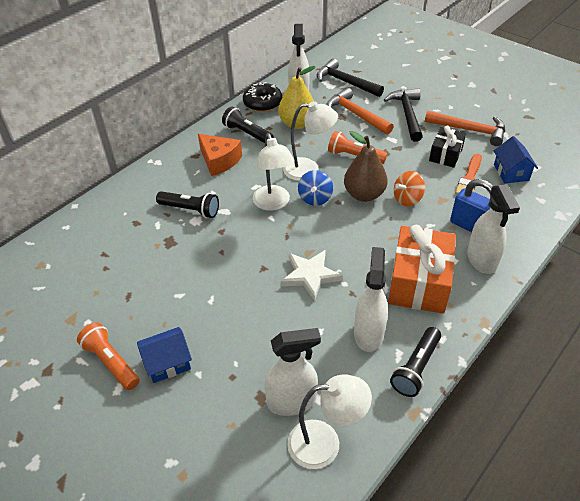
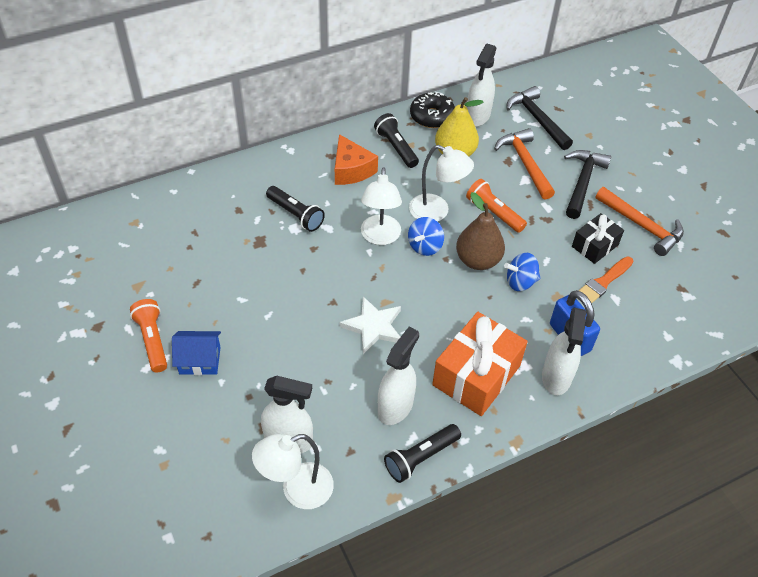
camera: 20 degrees right, 5 degrees up
white lamp [287,374,372,469] -> white lamp turned 135 degrees clockwise [252,434,334,509]
orange spinning top [394,171,425,206] -> blue spinning top [504,253,541,291]
blue house [494,136,538,183] -> none

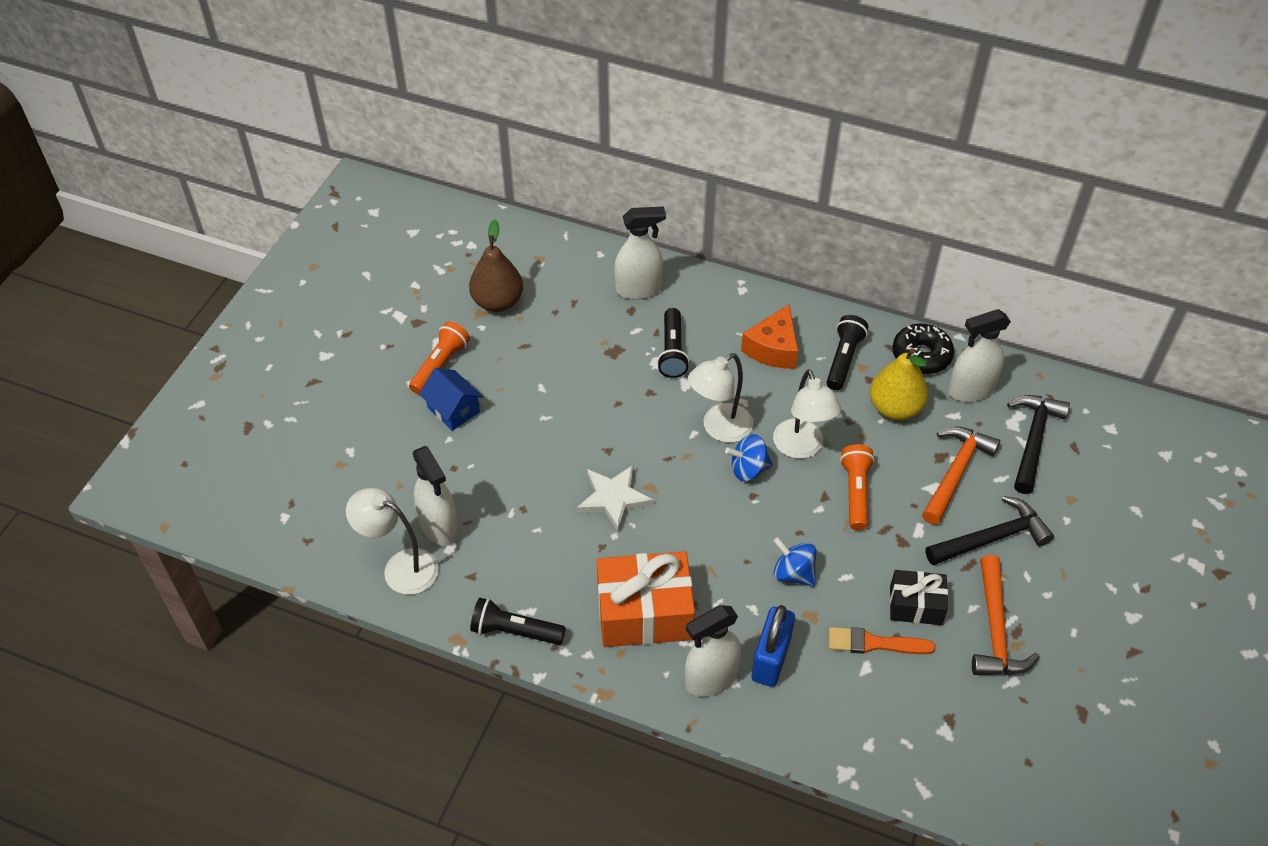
camera: 50 degrees right, 0 degrees up
white spray bottle [378,327,419,425] -> white spray bottle moved to [614,206,666,300]
brown pear [456,192,505,270] -> brown pear moved to [469,220,523,312]

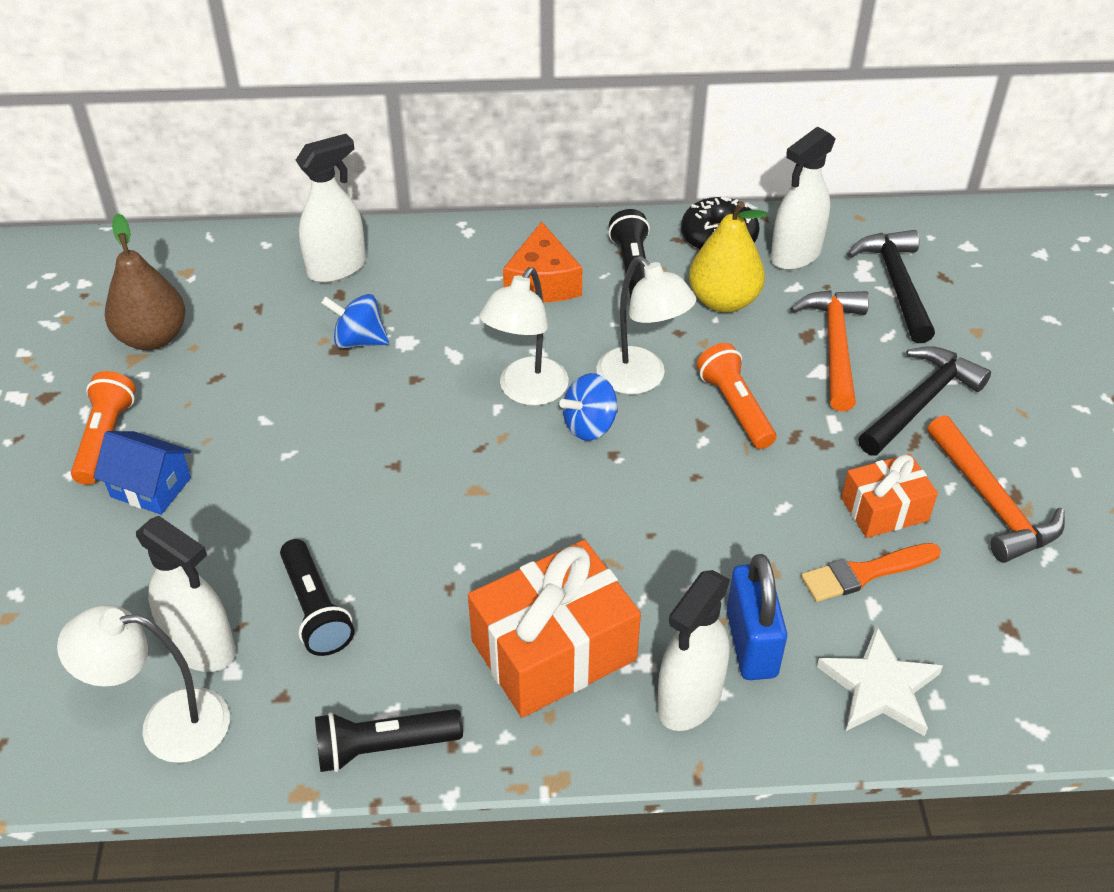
camera: 25 degrees left, 5 degrees down
white star [577,465,653,532] -> white star moved to [817,626,943,736]
black flashlight [657,308,690,378] -> black flashlight moved to [280,539,355,656]
blue spinning top [773,537,816,587] -> blue spinning top moved to [321,294,389,349]
black gift [890,570,948,625] -> orange gift [841,454,938,538]

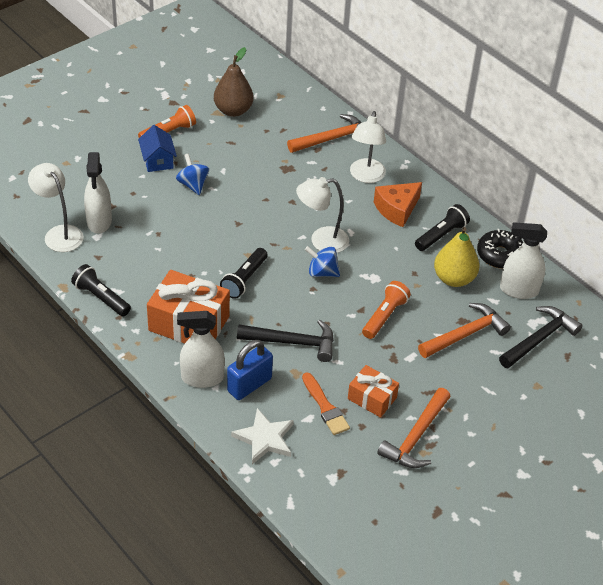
camera: 50 degrees right, 0 degrees up
black flashlight [280,539,355,656] -> black flashlight moved to [220,248,268,299]
white spray bottle [296,134,366,283] -> orange hammer [287,114,362,153]
blue spinning top [321,294,389,349] -> blue spinning top moved to [176,153,209,195]
white lamp [596,256,696,394] -> white lamp moved to [350,111,386,183]
orange brush [801,543,941,602] -> orange brush turned 150 degrees counterclockwise [302,372,350,435]
black hammer [858,346,991,456] -> black hammer moved to [237,319,334,362]

